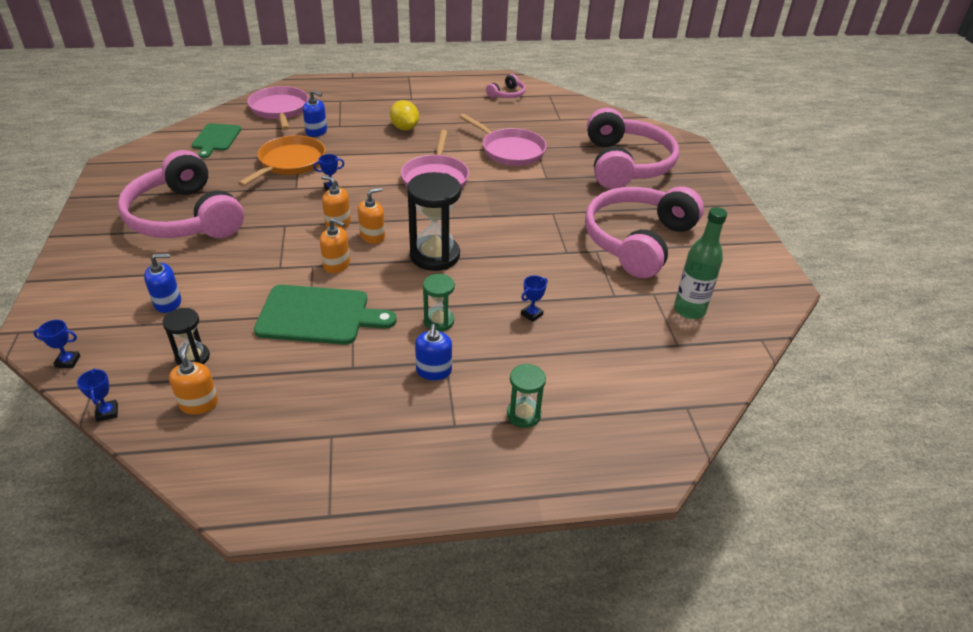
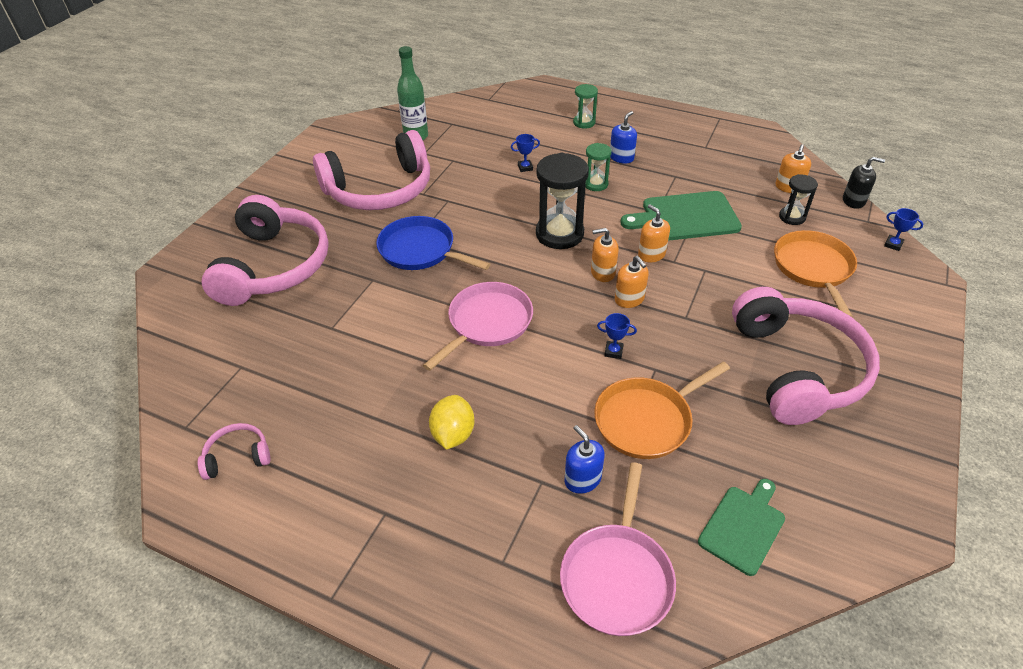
camera: 145 degrees left, 5 degrees up
blue trophy [77,368,118,422] -> black soap dispenser [843,157,885,209]
blue soap dispenser [144,254,181,313] -> orange pan [774,230,857,318]
green cutting board [254,285,397,345] -> green cutting board turned 45 degrees counterclockwise [621,191,742,241]
pink pan [459,114,547,166] -> none
pink headphones [587,108,679,189] -> pink headphones turned 150 degrees clockwise [201,195,329,306]
none -> blue pan [376,216,490,270]

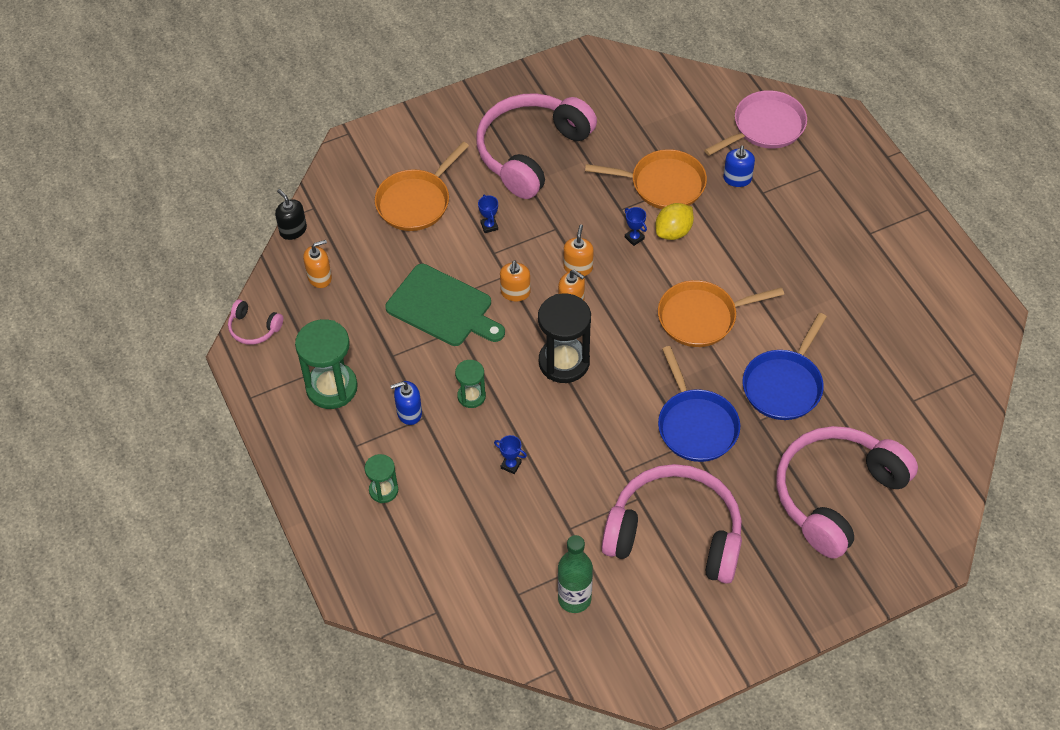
camera: 140 degrees left, 10 degrees up
pink headphones [198,423,270,480] -> pink headphones moved to [228,299,283,345]
pink pan [423,282,533,371] -> orange pan [658,280,784,347]
yellow lemon [429,395,475,450] -> yellow lemon moved to [655,203,694,240]
green cutting board [698,479,785,576] -> none
black hourglass [779,174,818,225] -> none
blue trophy [884,208,923,251] -> blue trophy moved to [478,194,498,233]
none -> green hourglass [295,319,358,409]
none -> blue pan [743,313,827,420]

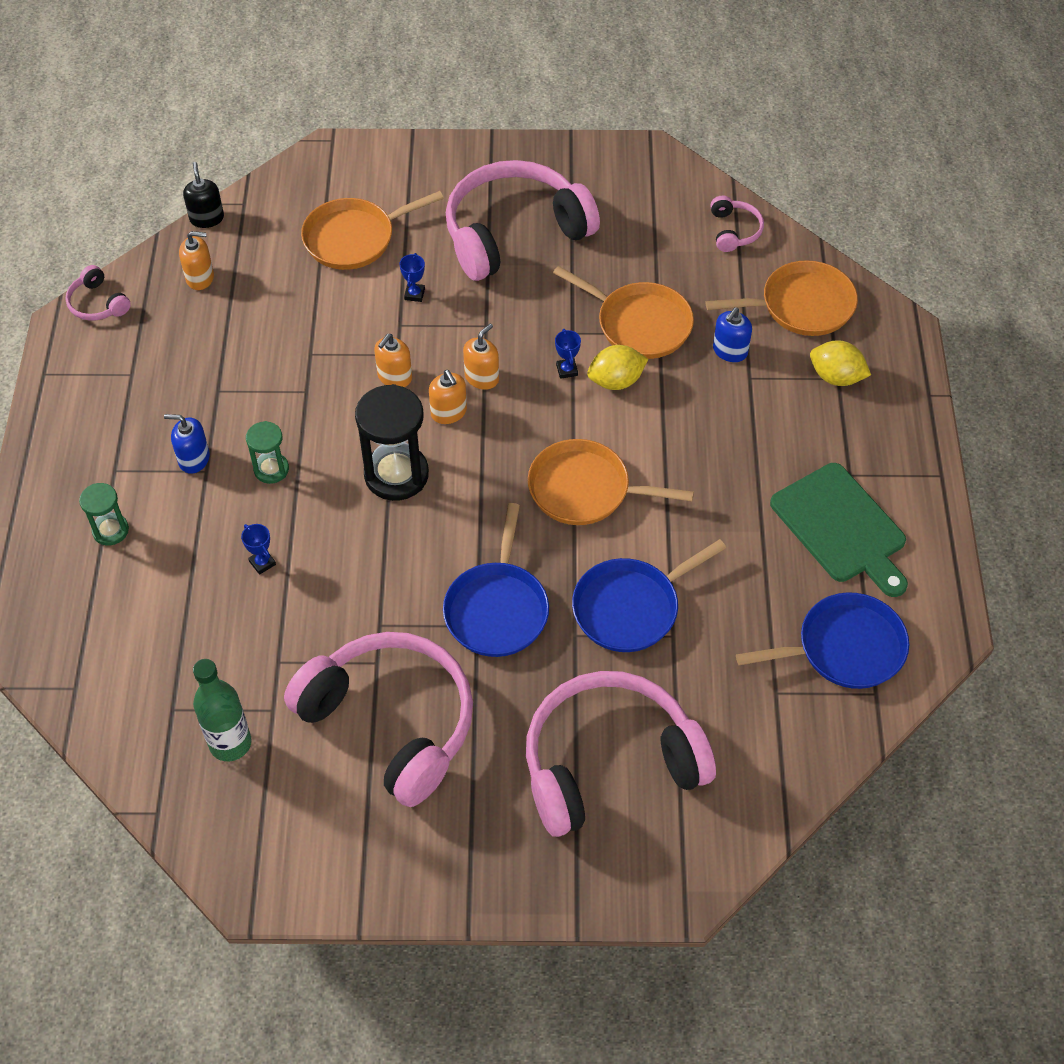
camera: 25 degrees right, 0 degrees up
green hourglass [295,319,358,409] -> none
green cutting board [385,264,505,346] -> green cutting board moved to [770,463,908,597]
pink pan [704,90,807,155] -> orange pan [706,260,858,336]
none -> pink headphones [710,195,764,252]
none -> blue pan [736,592,909,689]
none -> yellow lemon [810,340,871,386]

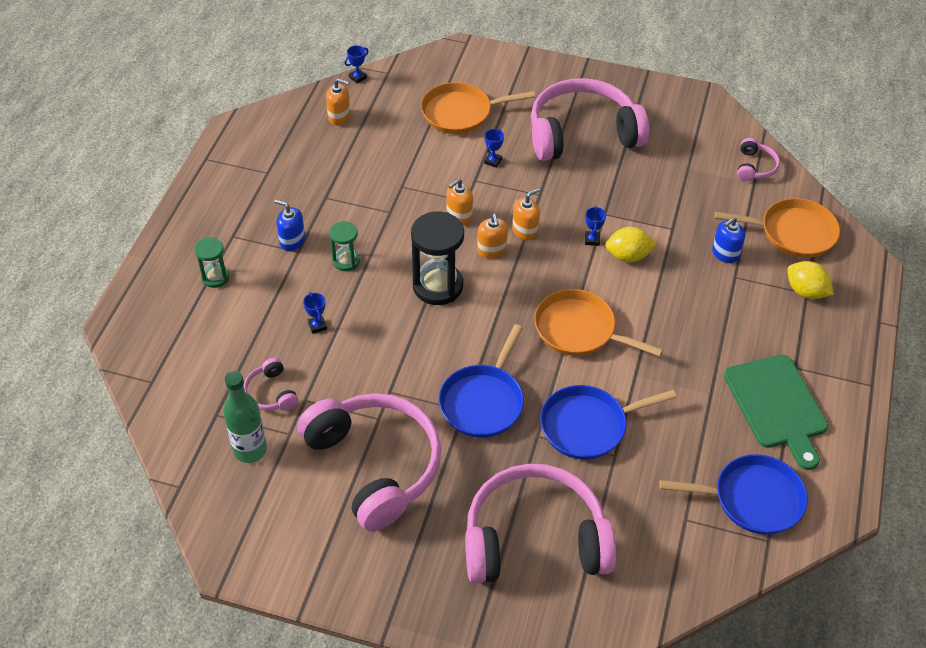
camera: 15 degrees right, 5 degrees down
pink headphones [65,265,131,321] -> pink headphones moved to [244,358,298,410]
black soap dispenser [183,162,224,228] -> blue trophy [344,45,368,83]
orange pan [553,266,694,359] -> none

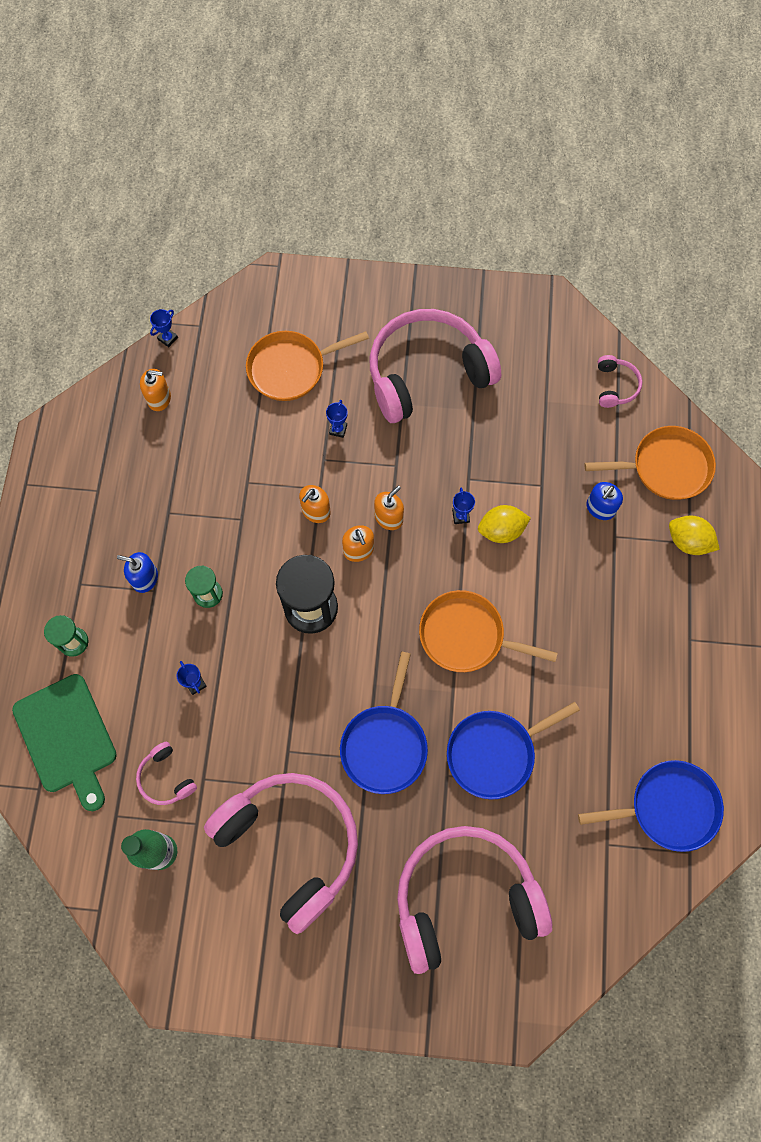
camera: 10 degrees left, 20 degrees up
green cutting board [724,355,828,470] -> green cutting board moved to [12,674,117,811]

